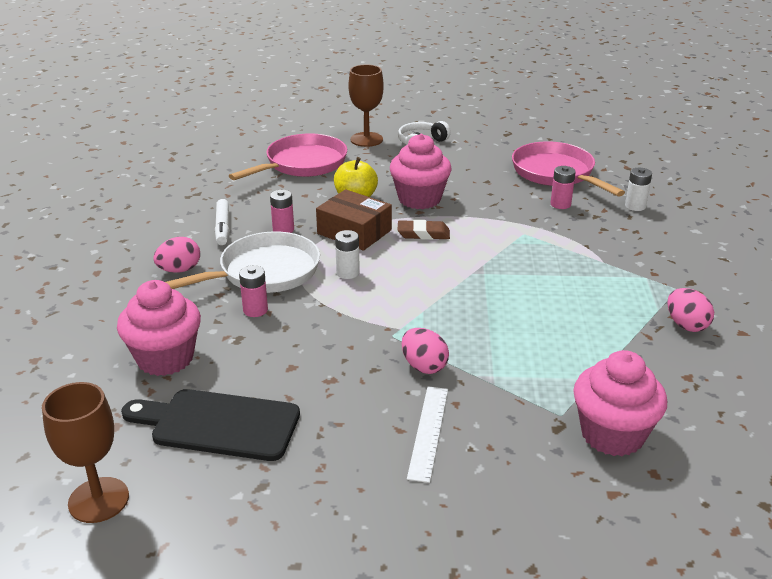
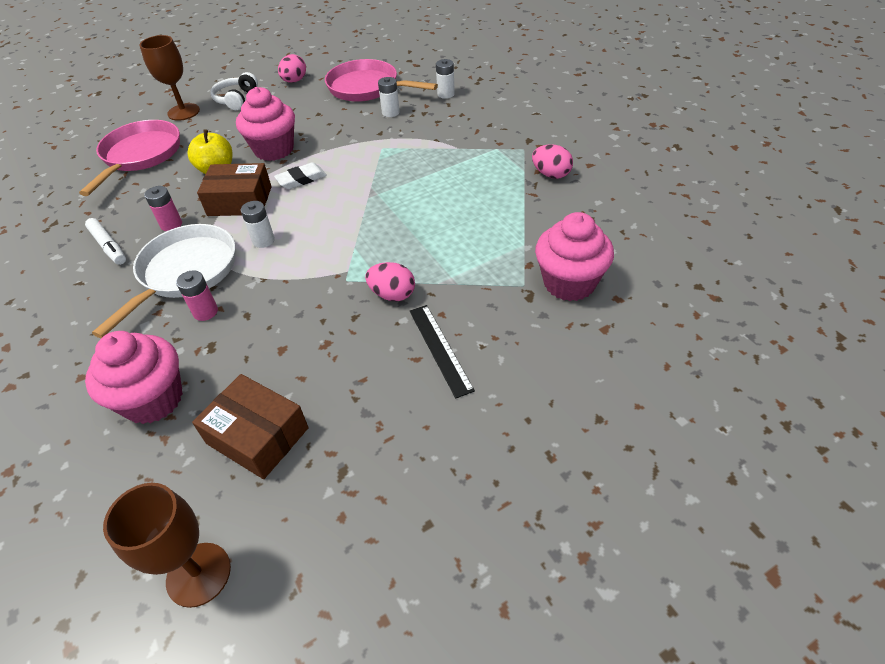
camera: 30 degrees left, 15 degrees up
black cutting board [121,389,300,461] -> brown box [192,374,308,479]
pink egg [153,237,200,273] -> pink egg moved to [278,54,306,83]
brown eraser [397,220,450,240] -> white eraser [274,162,327,189]
white ruler [407,386,448,483] -> black ruler [410,305,475,398]
pink battery [551,166,576,209] -> white battery [378,77,400,117]

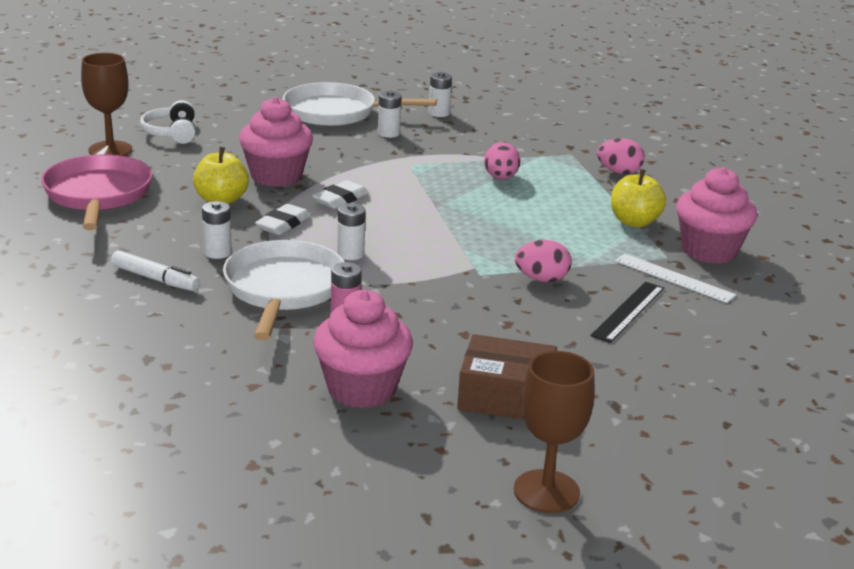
camera: 25 degrees left, 20 degrees down
pink battery [144,186,182,231] -> white battery [202,201,232,259]
brown box [197,163,272,216] -> white eraser [255,204,311,235]
pink egg [278,54,306,83] -> pink egg moved to [484,142,520,180]
pink pan [325,59,438,102] -> white pan [283,82,437,126]
black ruler [410,305,475,398] -> black ruler turned 75 degrees clockwise [590,282,664,343]
none -> yellow apple [611,169,666,227]
none -> white ruler [615,254,736,303]

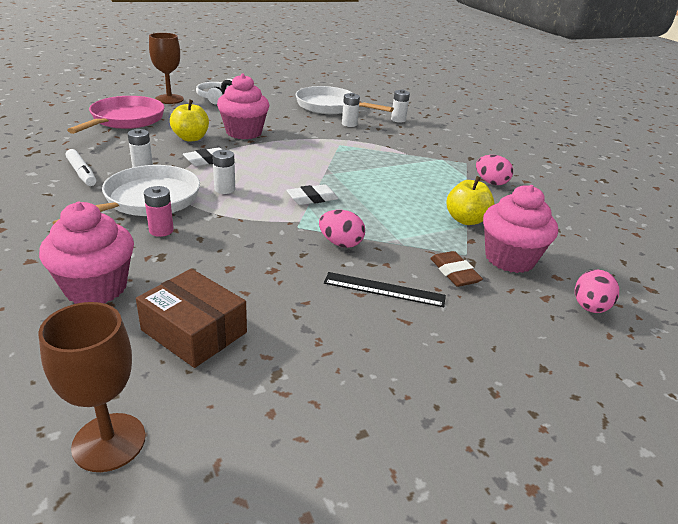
camera: 25 degrees right, 5 degrees up
white eraser [312,180,368,209] -> white eraser moved to [286,184,339,205]
pink egg [484,142,520,180] -> pink egg moved to [575,270,619,313]
black ruler [590,282,664,343] -> black ruler turned 45 degrees clockwise [324,272,446,307]
white ruler [615,254,736,303] -> brown eraser [430,251,483,287]

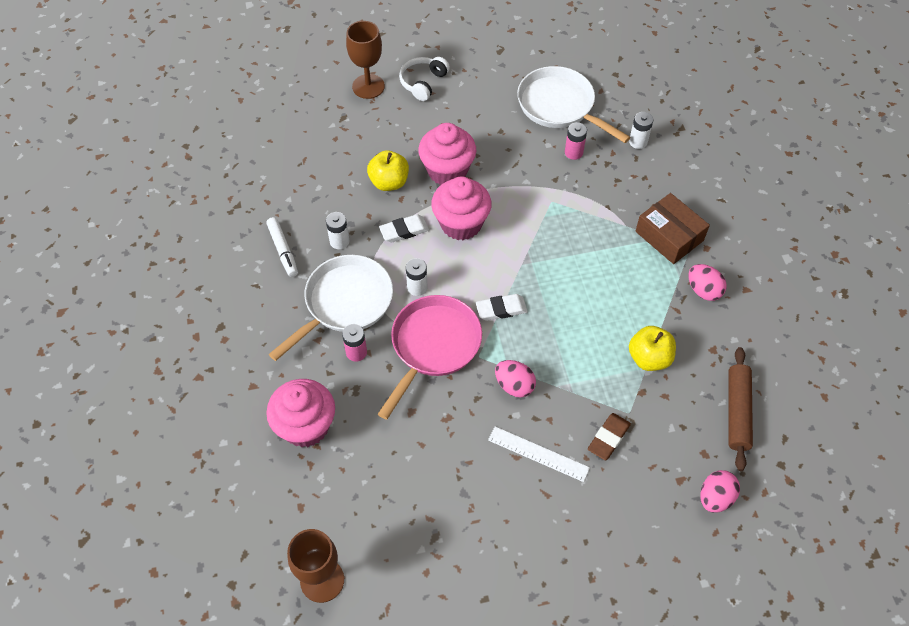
camera: 15 degrees right, 25 degrees up
pink pan [67,96,165,134] -> pink pan moved to [378,295,482,420]
brown box [136,269,247,368] -> brown box moved to [636,193,710,264]
black ruler [324,272,446,307] -> white ruler [488,427,590,482]
white battery [342,93,360,127] -> pink battery [565,122,587,160]
brown eraser [430,251,483,287] -> brown eraser turned 45 degrees clockwise [588,413,631,460]
pink cupcake [483,185,558,273] -> pink cupcake moved to [431,177,491,240]
none -> brown rolling pin [729,347,753,471]

